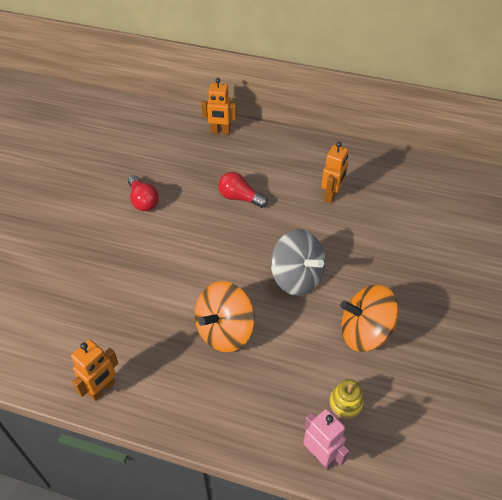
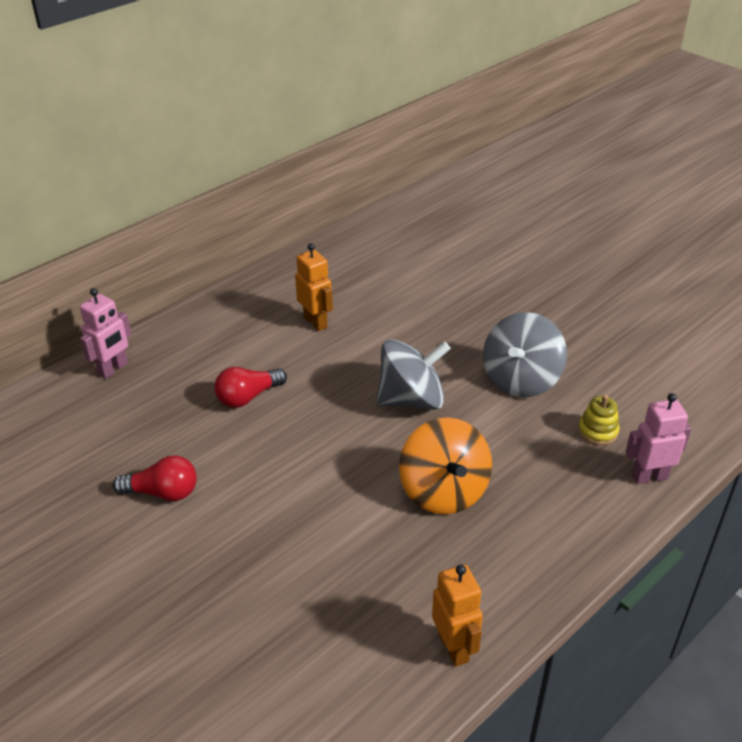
camera: 60 degrees left, 10 degrees down
orange robot [201,78,237,135] -> pink robot [80,288,132,379]
orange spinning top [340,285,399,352] -> grey spinning top [483,312,567,397]

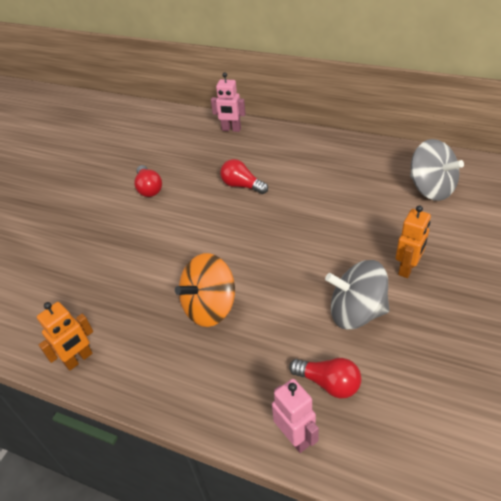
camera: 70 degrees right, 5 degrees up
orange robot [295,243,333,331] -> orange robot moved to [396,205,431,278]
grey spinning top [377,339,451,410] -> grey spinning top moved to [410,139,464,201]
yellow stacking toy [578,395,620,445] -> red light bulb [289,358,361,399]

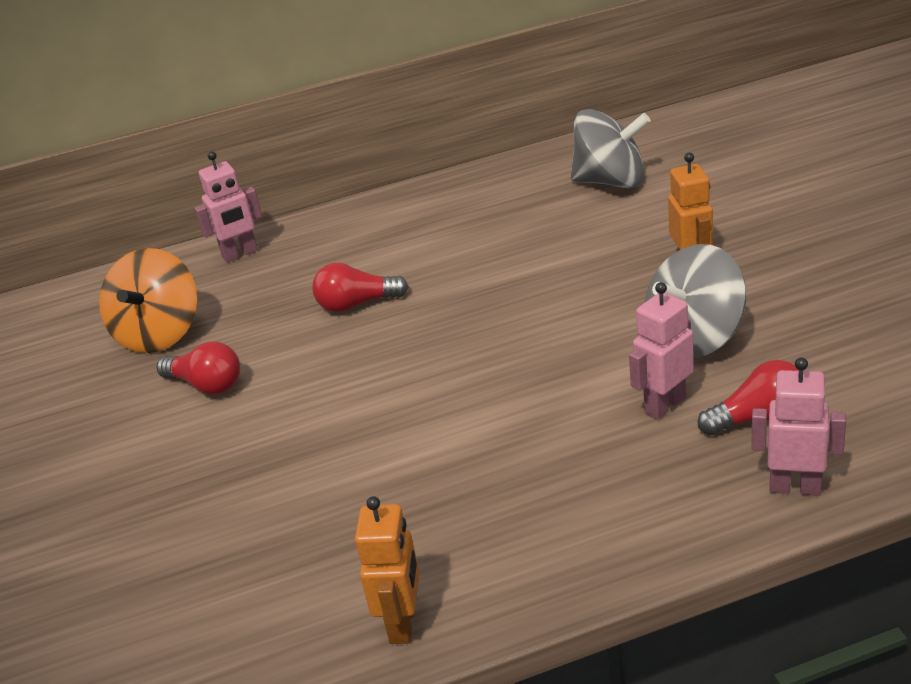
camera: 40 degrees left, 10 degrees down
orange spinning top [175,253,235,327] -> orange spinning top moved to [99,248,198,353]
none -> pink robot [629,282,694,420]

